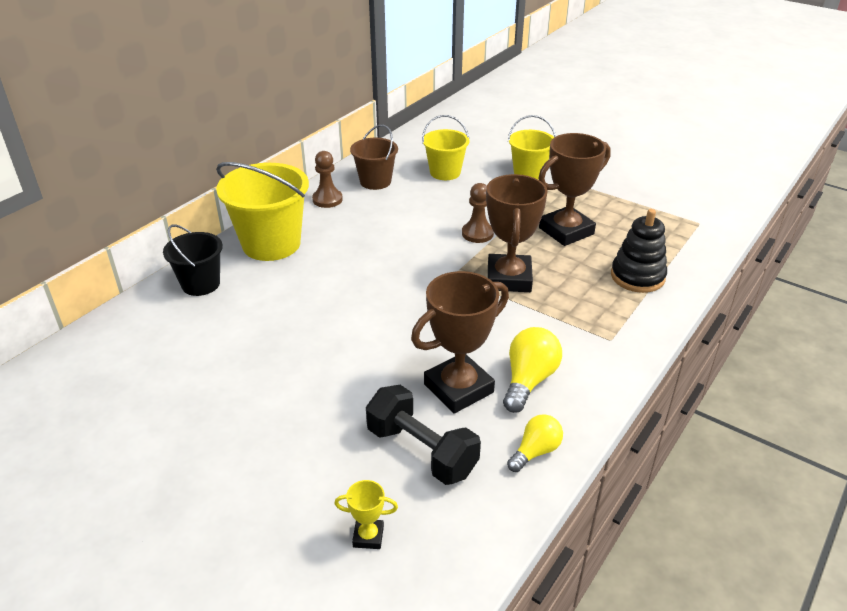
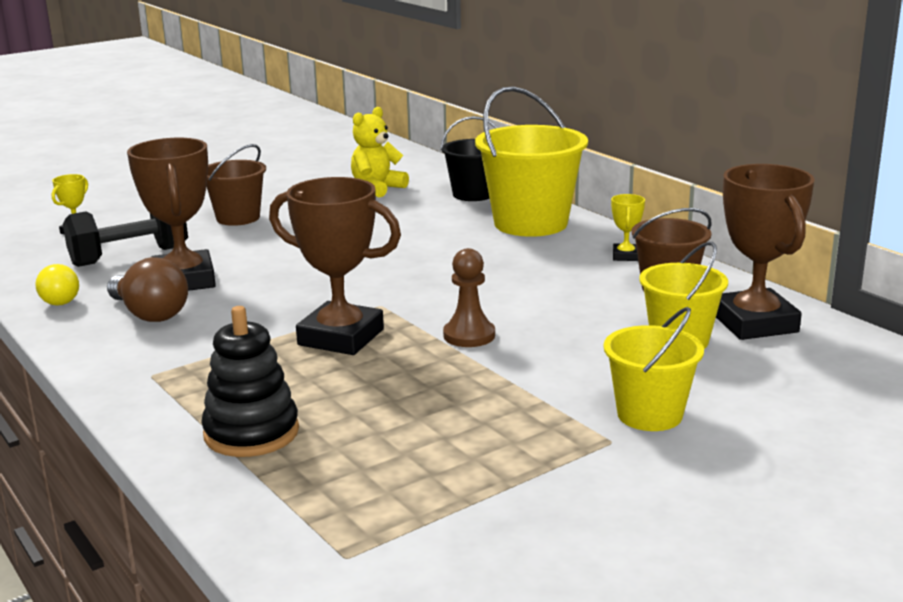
camera: 110 degrees right, 15 degrees down
brown pawn [312,151,343,208] -> yellow trophy [611,194,645,261]
yellow light bulb [503,327,562,413] -> brown light bulb [107,257,188,322]
brown trophy [538,133,611,246] -> brown trophy moved to [716,164,815,340]
none -> brown bucket [206,144,266,226]
none -> yellow teddy bear [351,107,409,197]

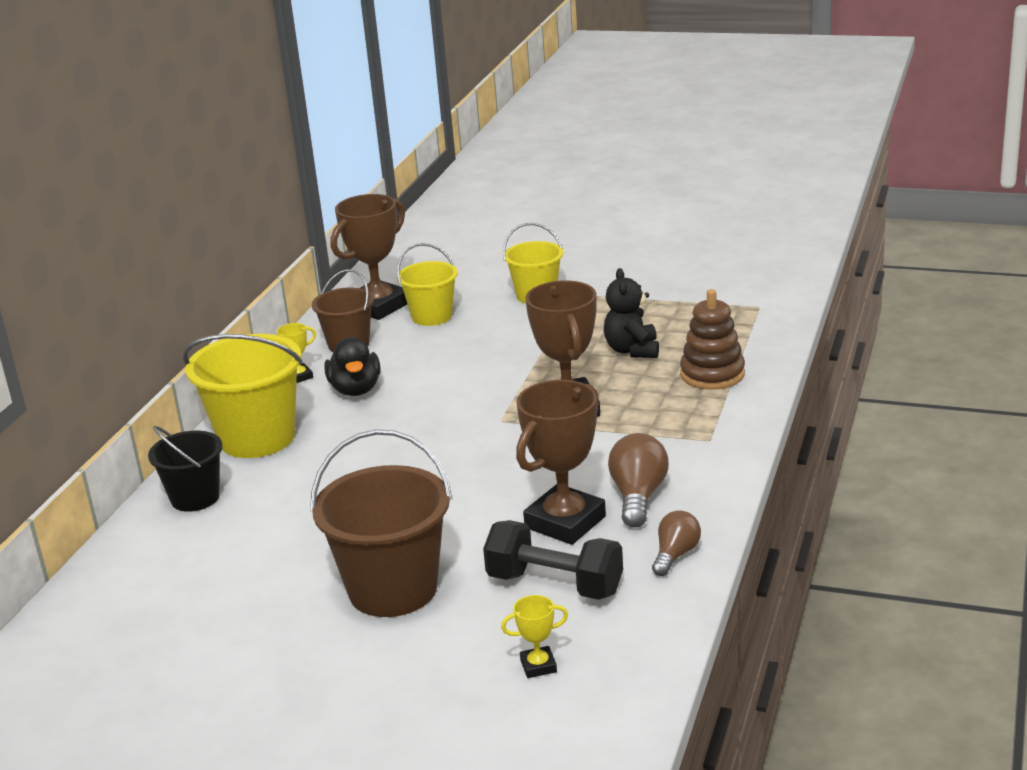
camera: 125 degrees left, 5 degrees up
yellow light bulb [35,264,79,306] -> brown light bulb [652,510,701,576]
black stacking toy [201,306,299,457] -> brown stacking toy [680,289,745,390]
brown bucket [206,144,266,226] -> brown bucket [310,429,452,617], size x1.65
yellow teddy bear [351,107,409,197] -> none
brown pawn [443,248,495,347] -> none
none -> black duck [324,337,380,396]
none -> black teddy bear [604,268,659,358]

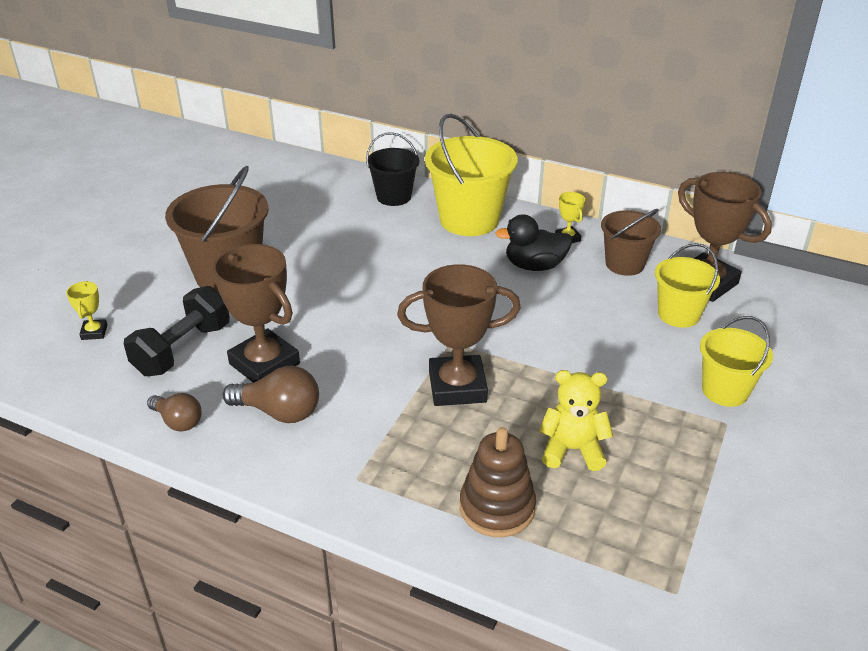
camera: 95 degrees right, 10 degrees up
black teddy bear [604,268,659,358] -> yellow teddy bear [539,370,614,471]

